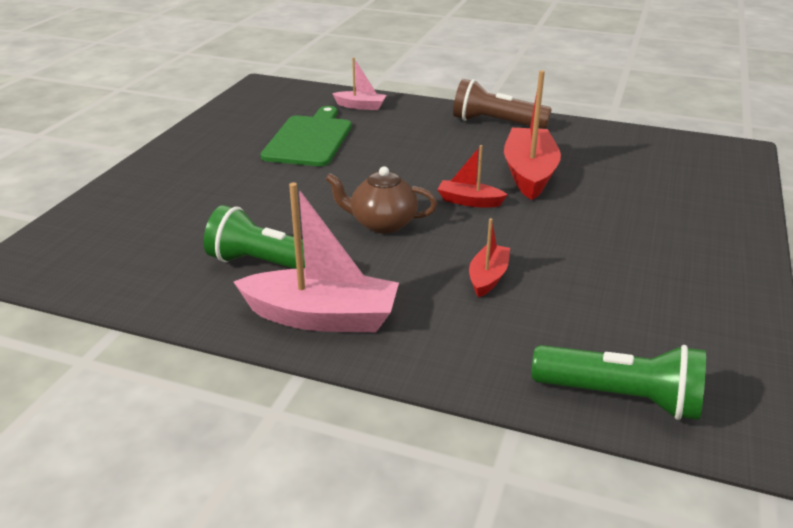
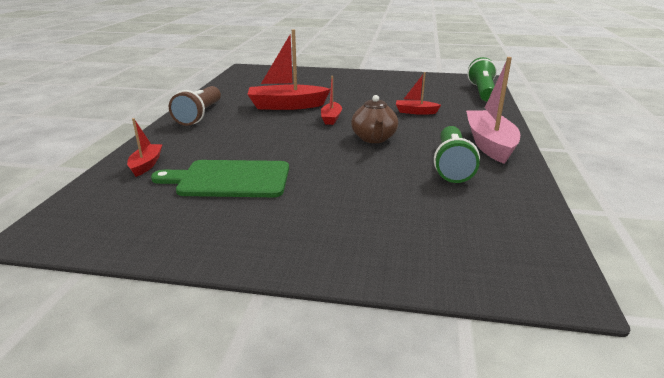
camera: 100 degrees left, 5 degrees down
pink boat [332,57,386,110] -> red boat [127,118,163,177]

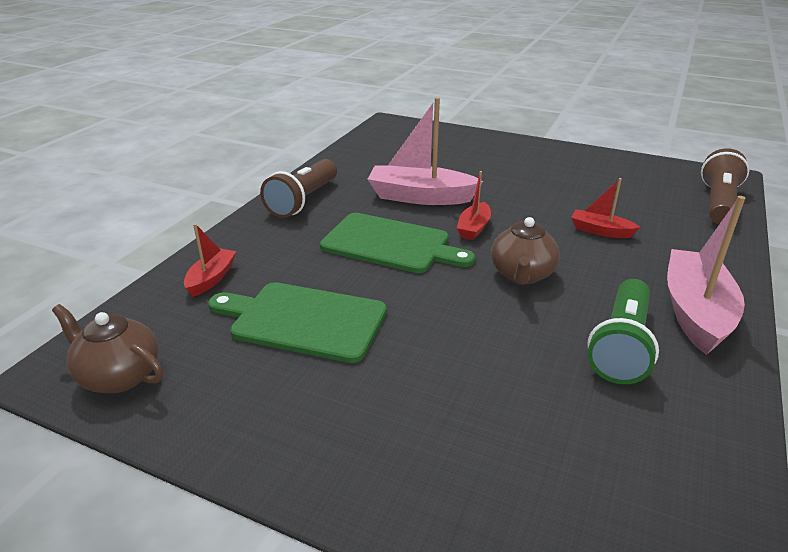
camera: 15 degrees right, 5 degrees up
red boat [247,29,331,110] -> pink boat [367,97,483,205]
green flashlight [467,57,497,102] -> brown flashlight [701,148,749,224]
none -> brown teapot [52,304,163,393]
none -> green cutting board [320,213,475,273]

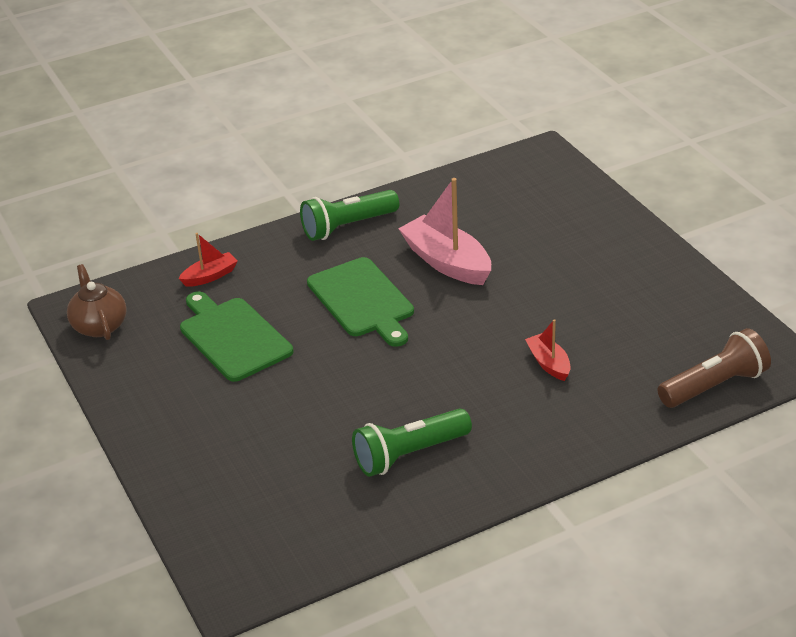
camera: 40 degrees right, 5 degrees up
brown flashlight [260,159,337,218] -> green flashlight [300,190,399,241]
red boat [457,171,491,240] -> none
brown teapot [491,217,560,285] -> none
pink boat [667,196,745,355] -> none

